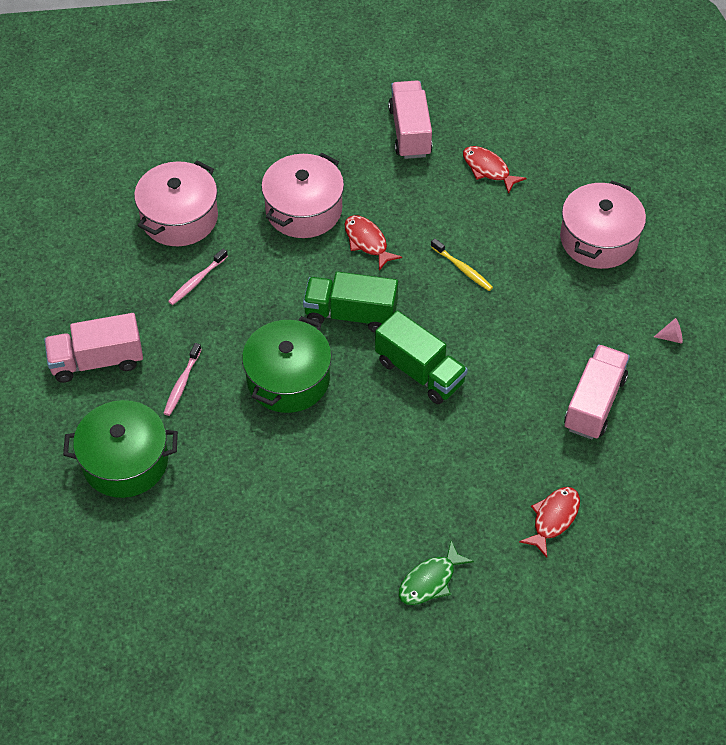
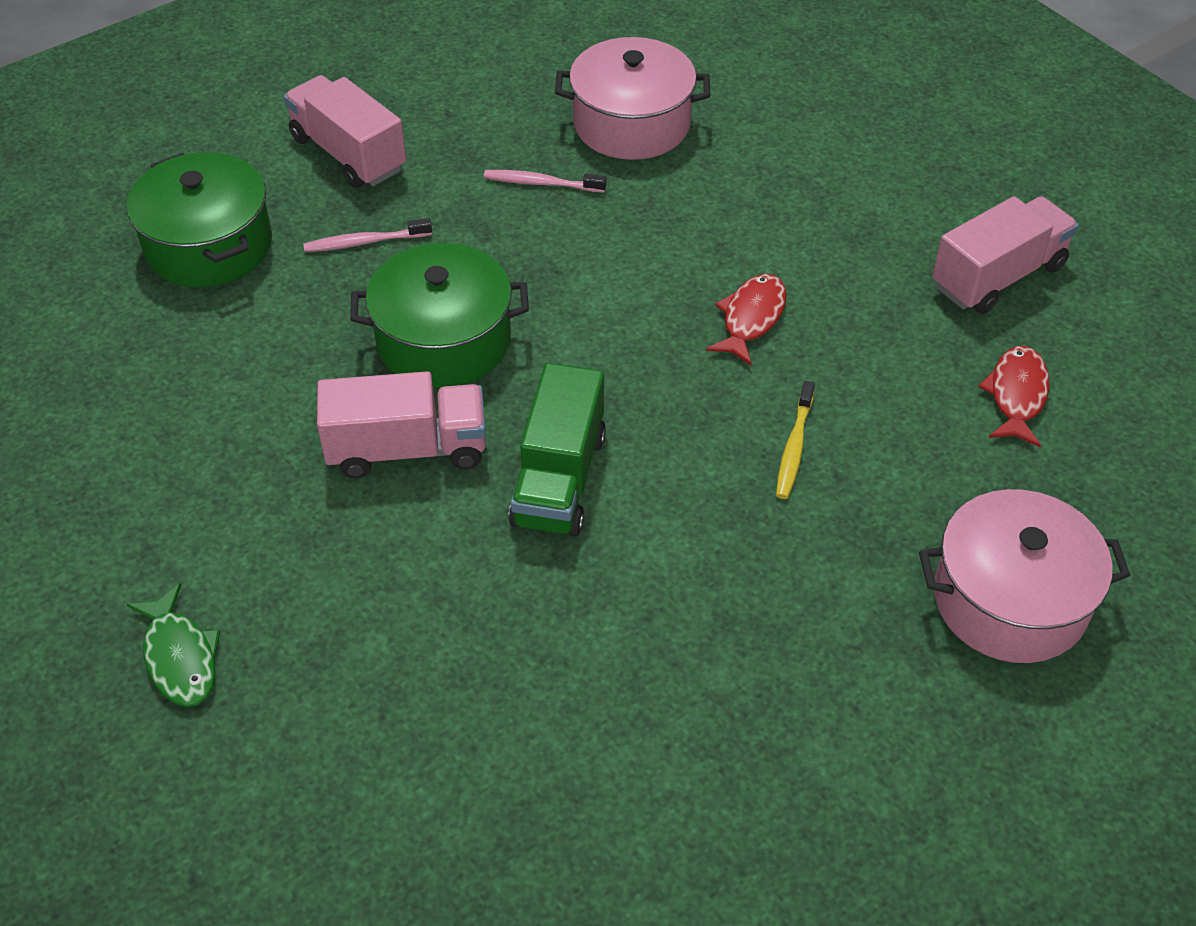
camera: 60 degrees right, 5 degrees down
pink pot [261,153,344,238] -> none
green truck [303,272,398,333] -> none
green fish [399,541,474,605] -> green fish turned 135 degrees counterclockwise [126,583,220,707]
red fish [519,487,580,558] -> none
pink truck [564,345,630,439] -> pink truck moved to [317,371,486,478]
pink cone [654,318,683,344] -> none

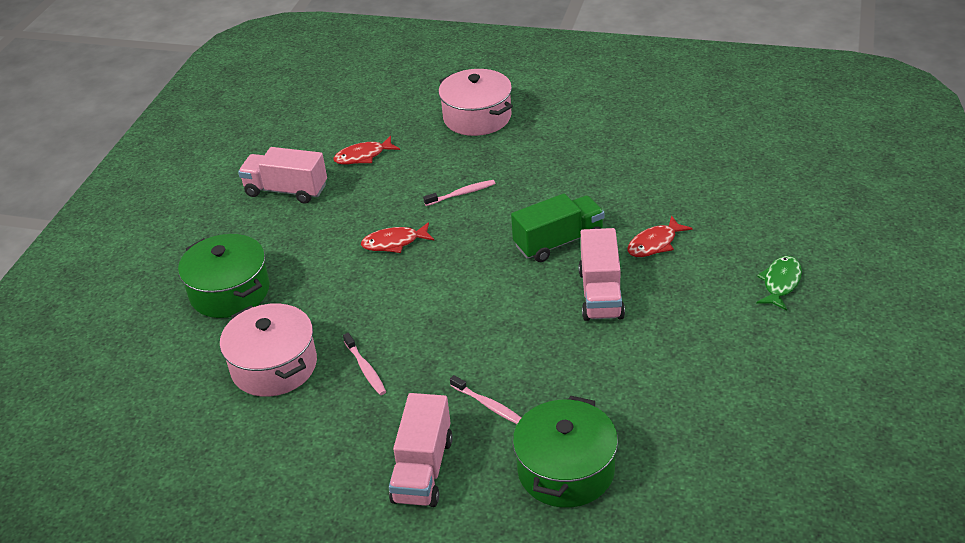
camera: 125 degrees left, 10 degrees down
pink truck [317,371,486,478] -> pink truck turned 135 degrees counterclockwise [578,228,625,321]
green pot [350,243,529,388] -> green pot moved to [178,234,270,318]
yellow toothbrush [776,381,815,499] -> pink toothbrush [423,180,496,206]
none -> red fish [627,216,693,257]

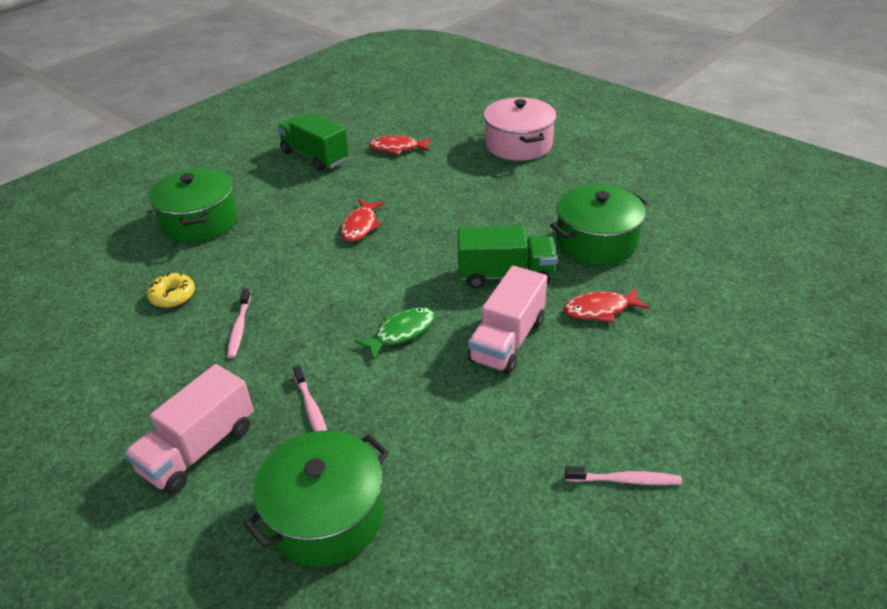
camera: 25 degrees right, 0 degrees up
pink pot [220,303,317,397] -> yellow donut [147,273,195,308]
pink truck [238,147,327,204] -> green truck [277,113,349,171]
red fish [361,222,435,253] -> red fish turned 90 degrees counterclockwise [340,199,384,242]
pink toothbrush [423,180,496,206] -> pink toothbrush moved to [565,466,682,485]
green fish [756,256,802,311] -> green fish moved to [354,307,435,360]
none -> green pot [550,184,649,265]

